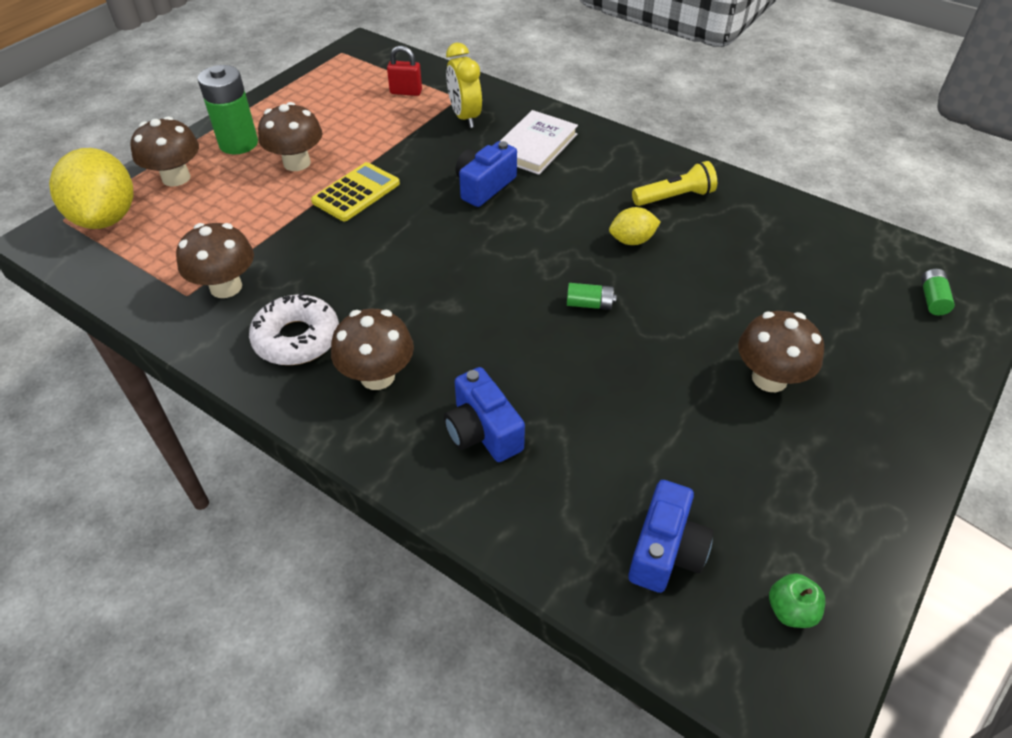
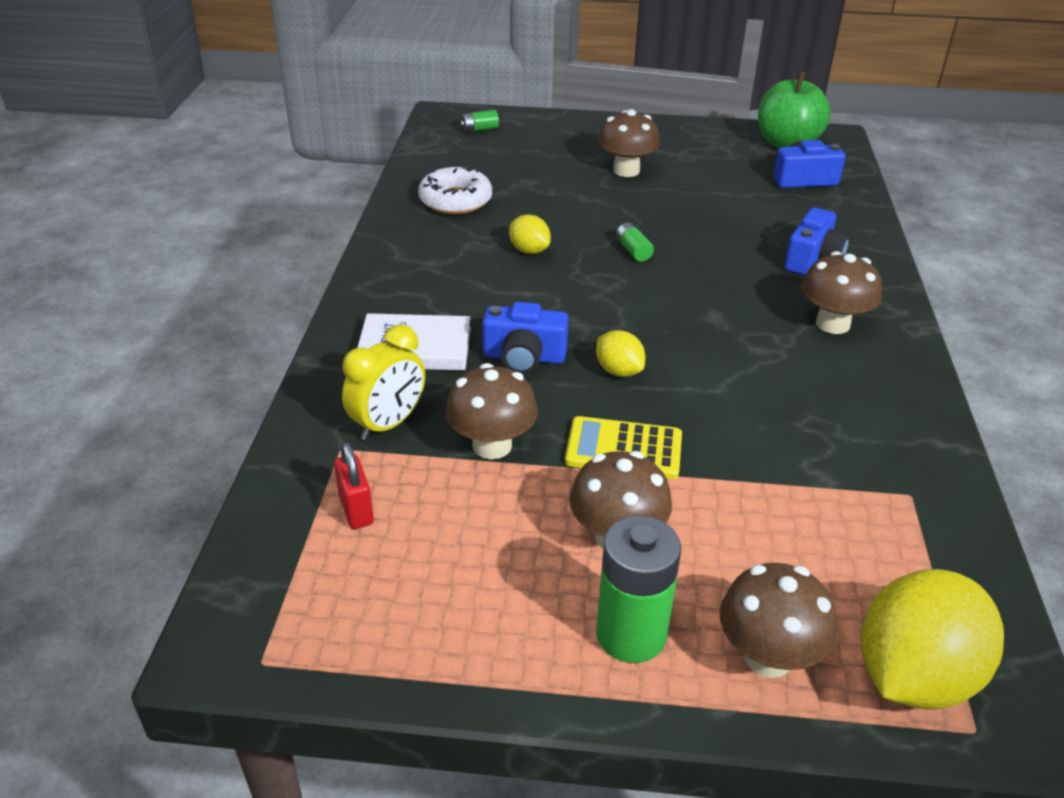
camera: 120 degrees left, 10 degrees down
brown mushroom [176,223,254,298] -> brown mushroom moved to [445,363,538,459]
white donut [249,292,339,365] -> white donut moved to [418,165,492,214]
yellow flashlight [632,161,717,206] -> none
green apple [769,573,825,628] -> green apple [758,71,831,148], size x2.28
none -> yellow lemon [596,330,645,377]

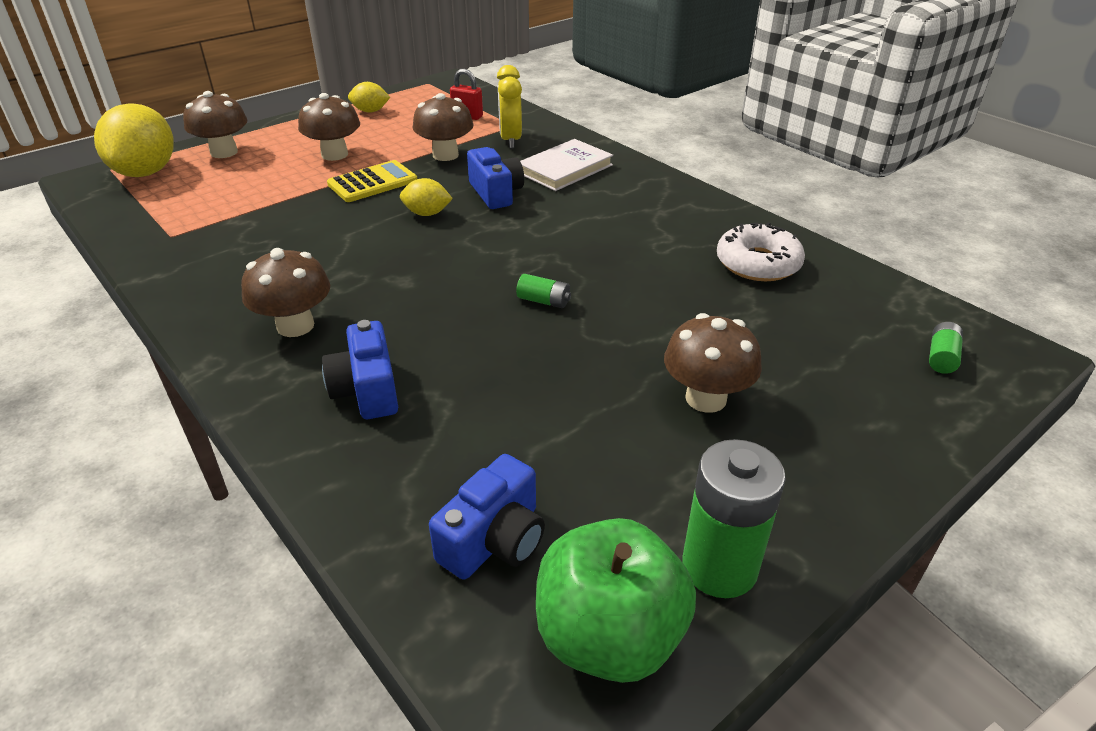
camera: 135 degrees right, 0 degrees up
blue camera [482,302,569,374] -> blue camera turned 105 degrees clockwise [467,147,524,209]
yellow lemon [509,215,551,254] -> yellow lemon moved to [348,82,390,113]
green battery [596,516,681,663] -> green battery moved to [682,439,786,598]

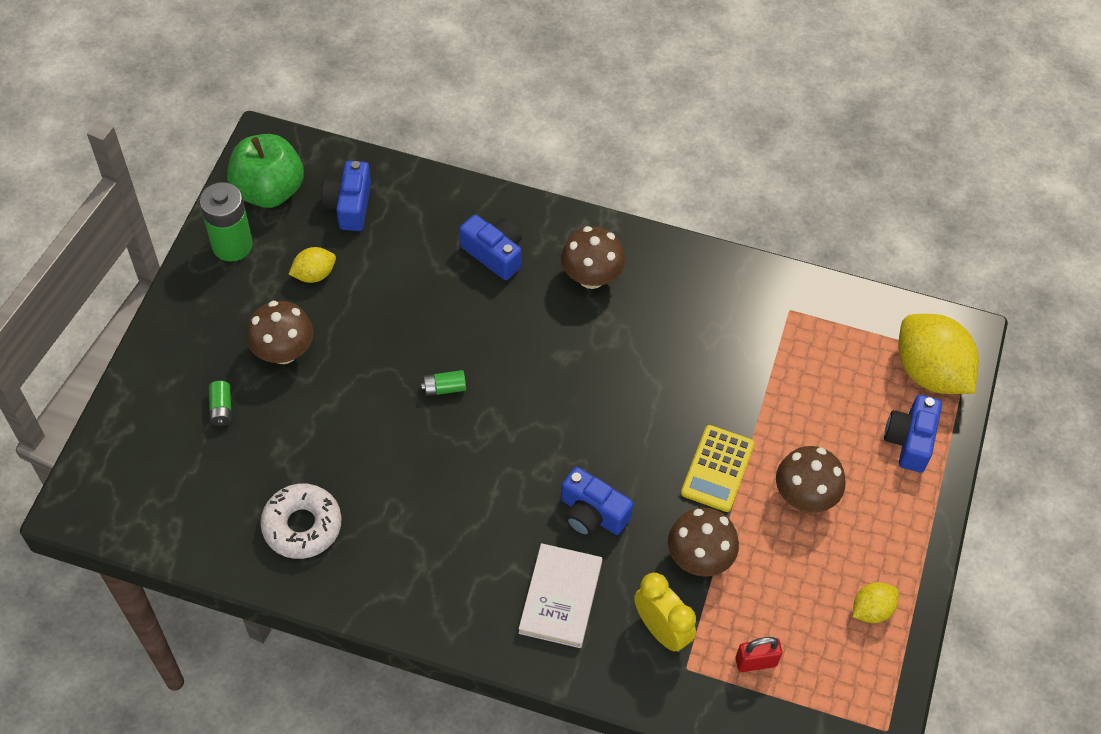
camera: 145 degrees right, 20 degrees up
brown mushroom [183,91,247,158] -> blue camera [884,395,942,472]
yellow lemon [400,178,453,216] -> yellow lemon moved to [288,247,336,283]
green battery [929,322,963,374] -> green battery moved to [209,381,232,426]

